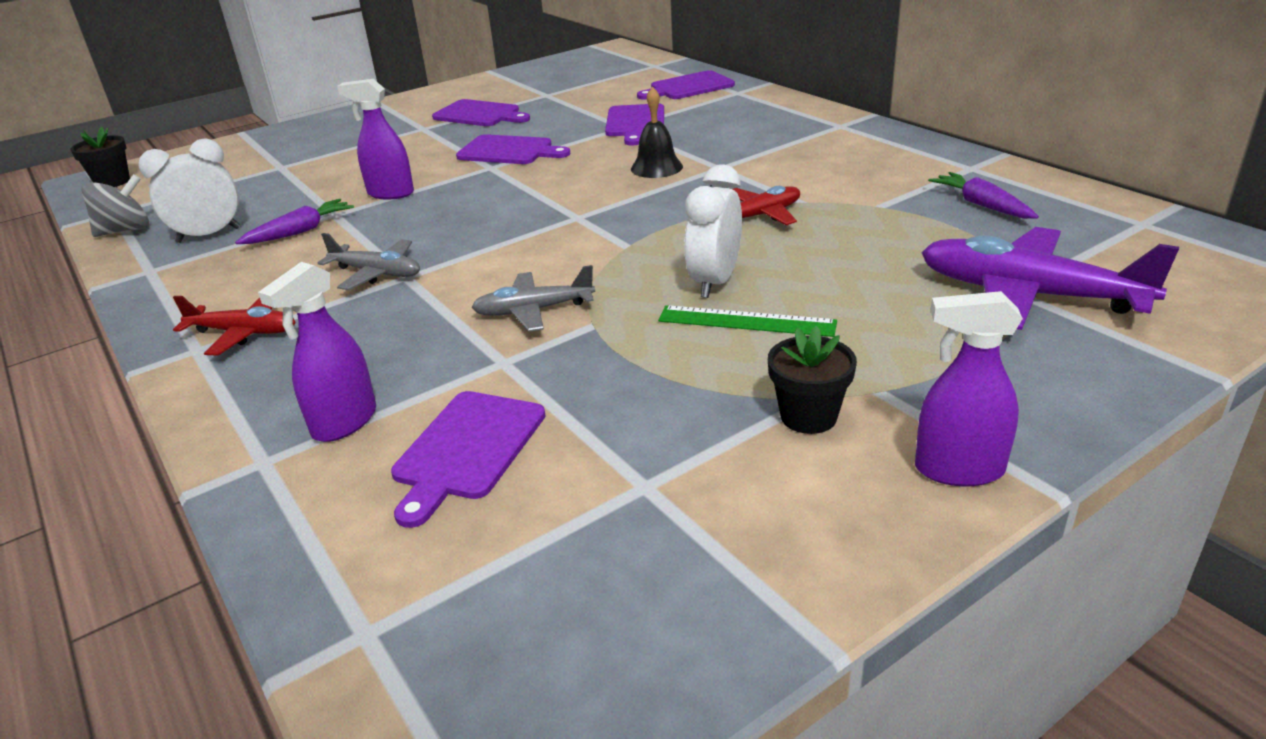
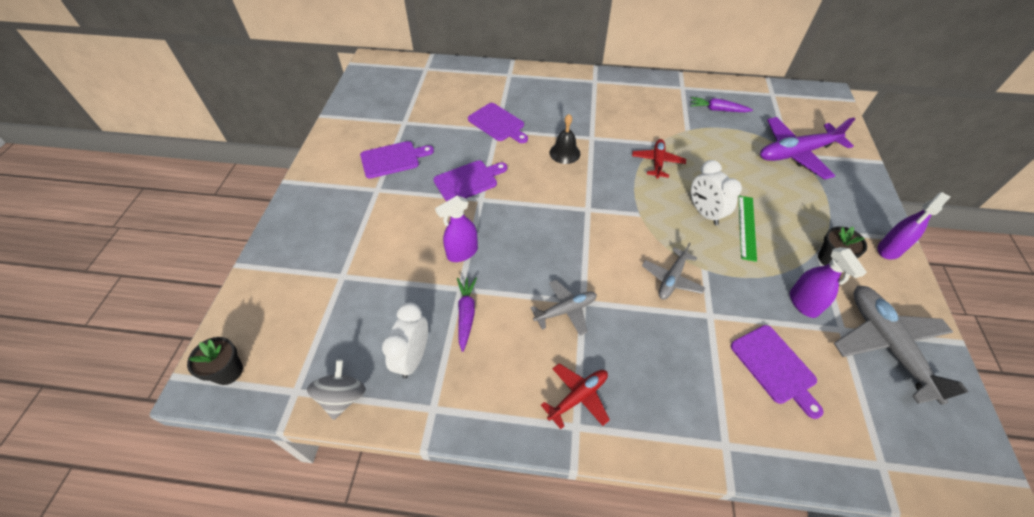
camera: 50 degrees left, 20 degrees up
purple spray bottle [258,262,376,442] -> purple spray bottle moved to [790,247,867,318]
purple cutting board [637,70,735,100] -> none
green ruler [658,305,837,337] -> green ruler turned 45 degrees counterclockwise [738,196,757,262]
none -> grey plane [834,286,969,405]

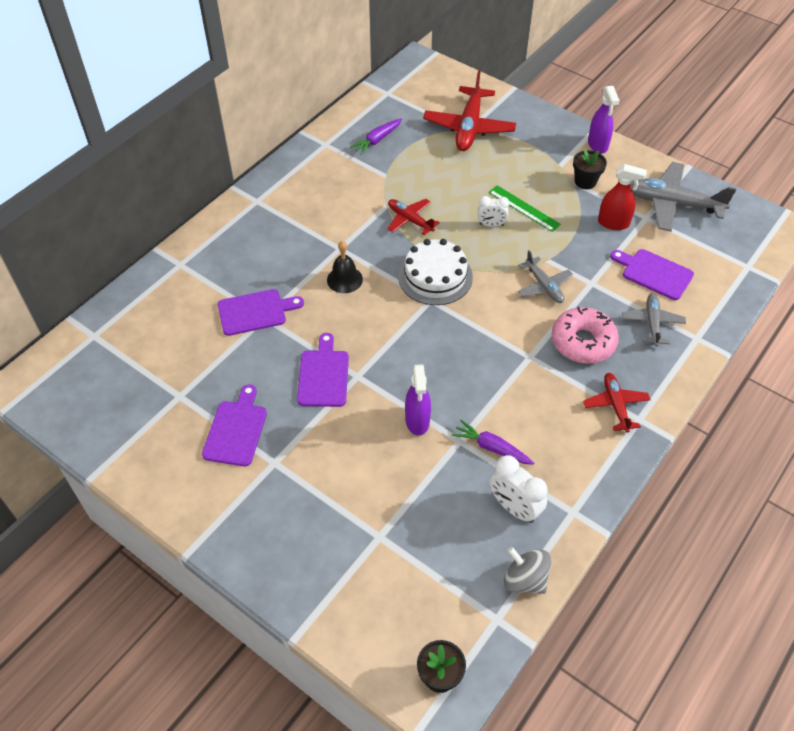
camera: 60 degrees left, 0 degrees up
grey plane [530,280,597,335] -> grey plane moved to [622,293,686,346]
white clock [691,160,742,226] -> white clock [478,196,509,227], size x0.64
purple cutting board [731,325,824,419] -> purple cutting board turned 150 degrees counterclockwise [610,249,694,300]
purple plane [760,117,855,180] -> red plane [423,70,516,151]
purple spray bottle [790,247,867,318] -> red spray bottle [598,164,647,230]
none -> white cake [398,239,473,305]
none -> pink donut [552,307,619,364]

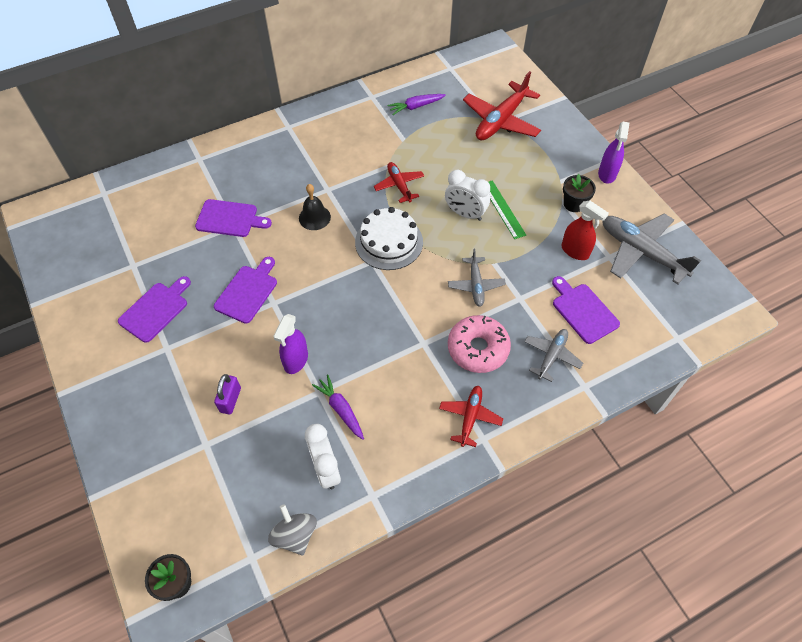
camera: 25 degrees right, 5 degrees up
white clock [478,196,509,227] -> white clock [445,170,490,221], size x1.57
none -> purple padlock [214,374,241,414]

